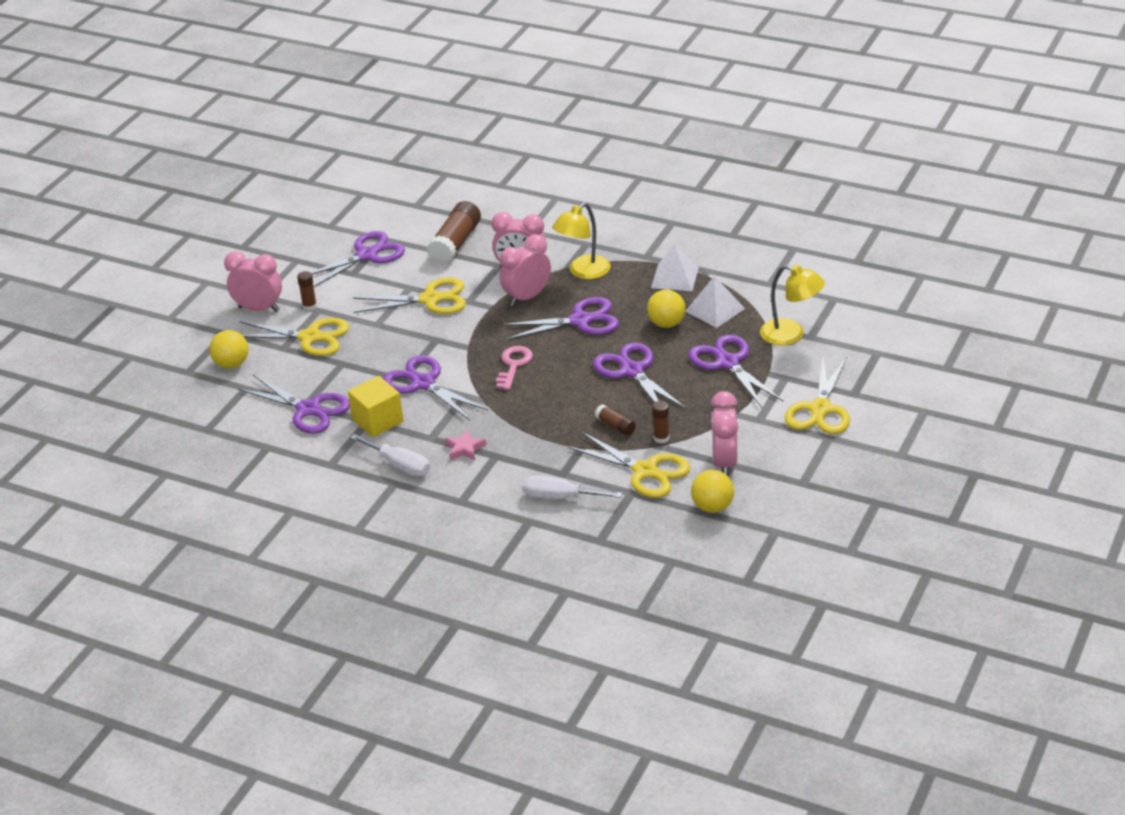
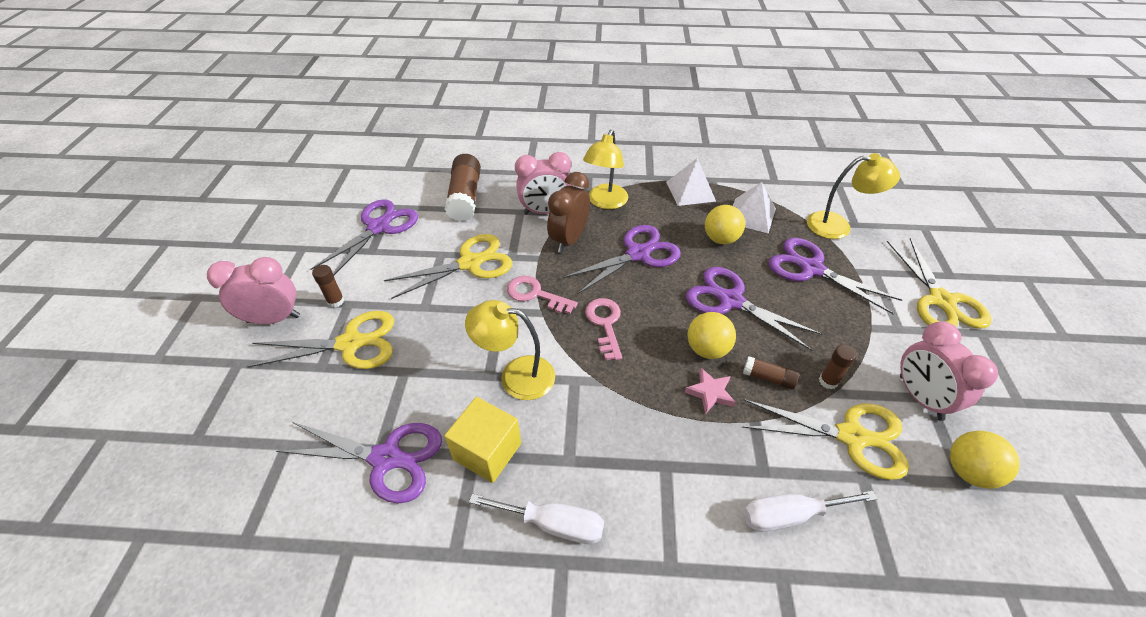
camera: 25 degrees left, 10 degrees up
yellow ball [210,330,248,369] -> yellow ball moved to [687,312,736,359]
purple scissors [383,355,488,420] -> yellow lamp [465,300,555,400]
pink star [445,429,486,460] -> pink star moved to [685,368,736,414]
pink clock [500,234,551,306] -> brown clock [547,172,590,253]
none -> pink key [507,276,578,314]

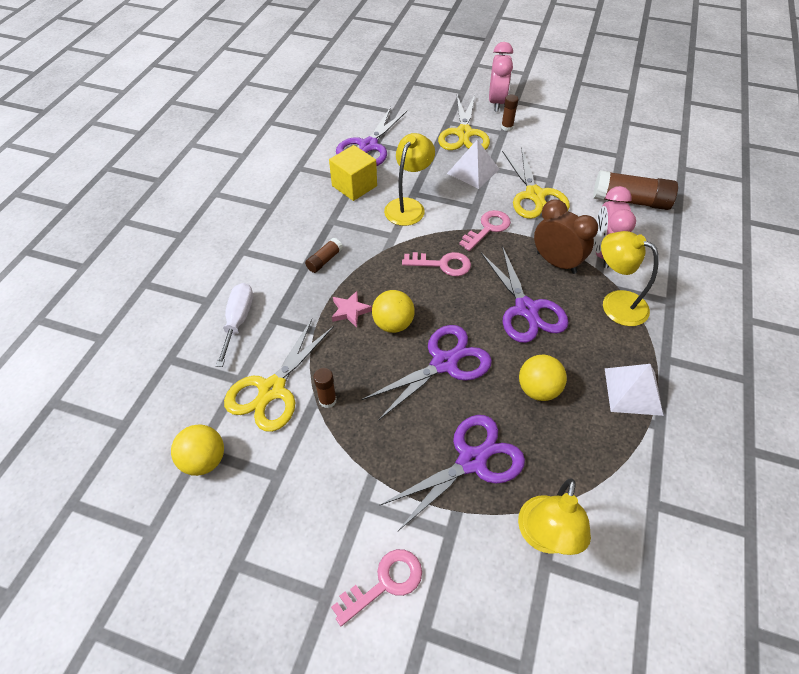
camera: 105 degrees right, 5 degrees up
purple scissors [310,199,418,275] -> none
white screwdriver [469,494,604,544] -> none
white pyramid [733,182,776,234] -> white pyramid moved to [447,139,500,189]
brown glue stick [743,356,799,389] -> brown glue stick moved to [305,238,343,273]
yellow scissors [887,238,992,329] -> pink key [331,549,422,626]
pink clock [900,321,998,421] -> none

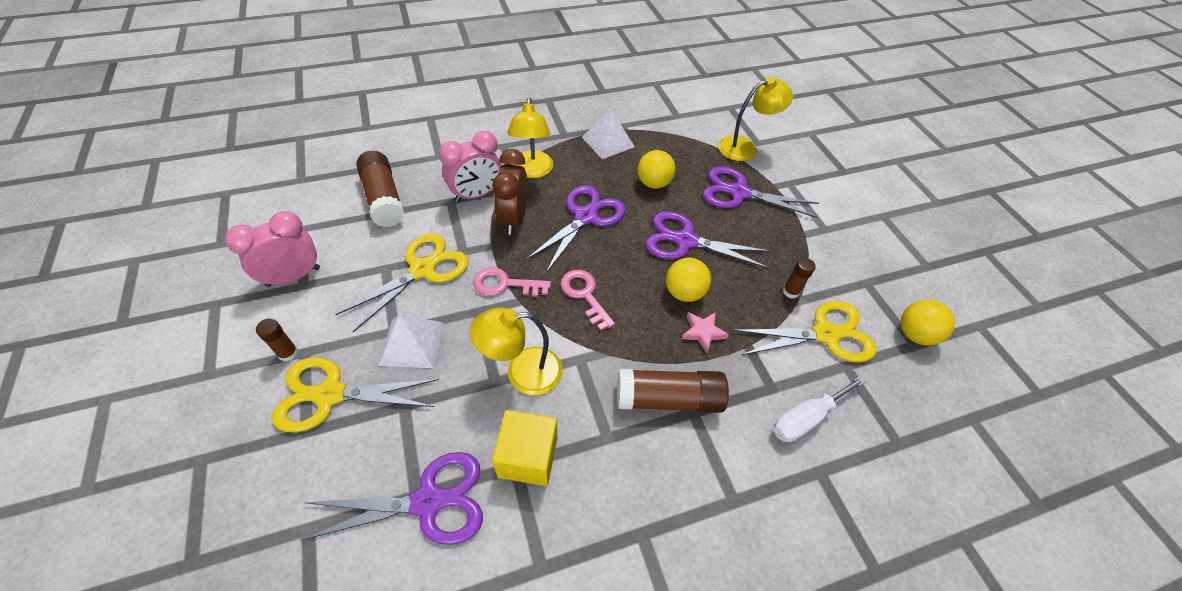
camera: 130 degrees left, 0 degrees up
brown glue stick [305,238,343,273] -> brown glue stick [617,369,729,413], size x2.01
pink key [331,549,422,626] -> none
yellow scissors [438,95,490,150] -> yellow scissors turned 150 degrees counterclockwise [272,357,439,432]
pink clock [489,42,513,112] -> pink clock moved to [225,211,320,287]

